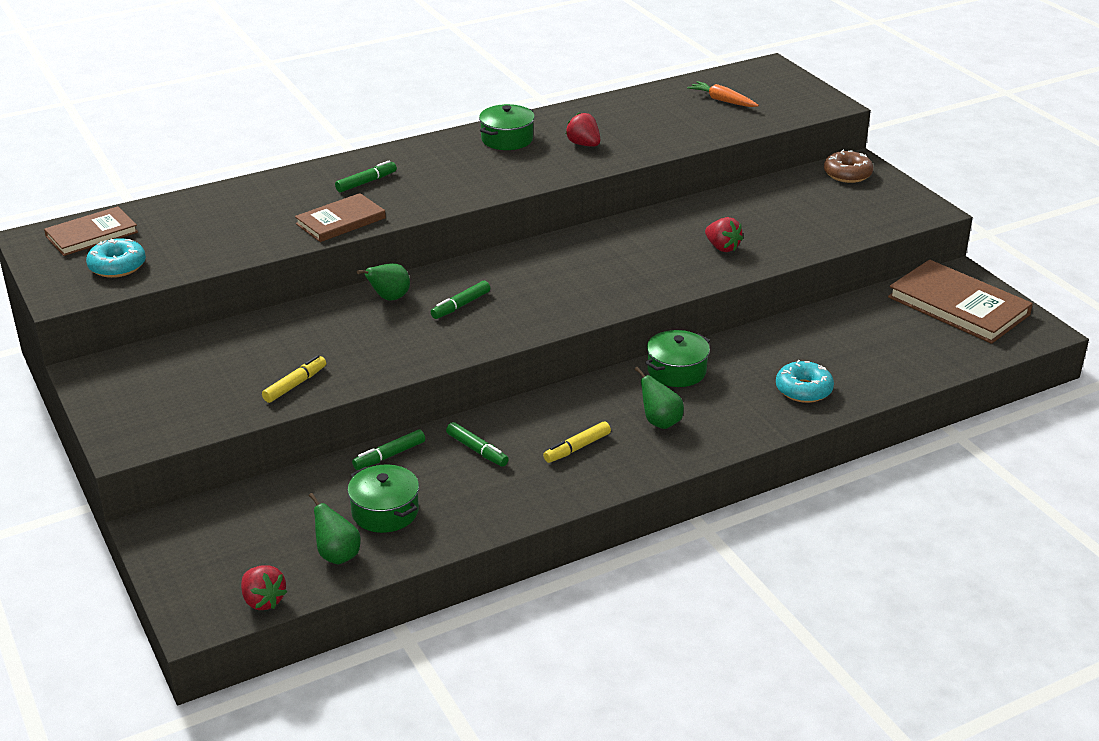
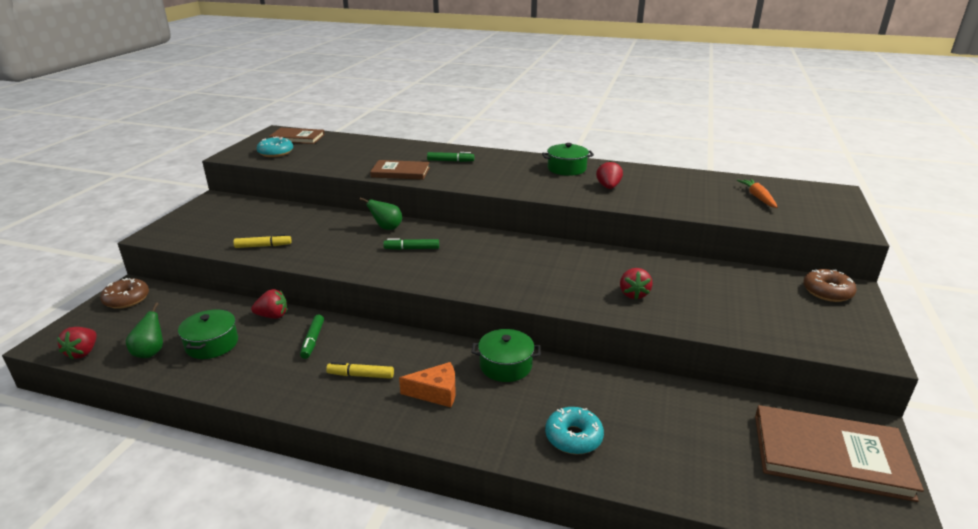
camera: 45 degrees right, 5 degrees down
green marker [352,430,425,470] -> red strawberry [251,289,287,319]
green pear [634,367,684,429] -> orange cheese [399,362,455,407]
brown book [888,260,1033,344] -> brown book turned 75 degrees counterclockwise [755,405,924,502]
none -> brown donut [100,278,149,309]

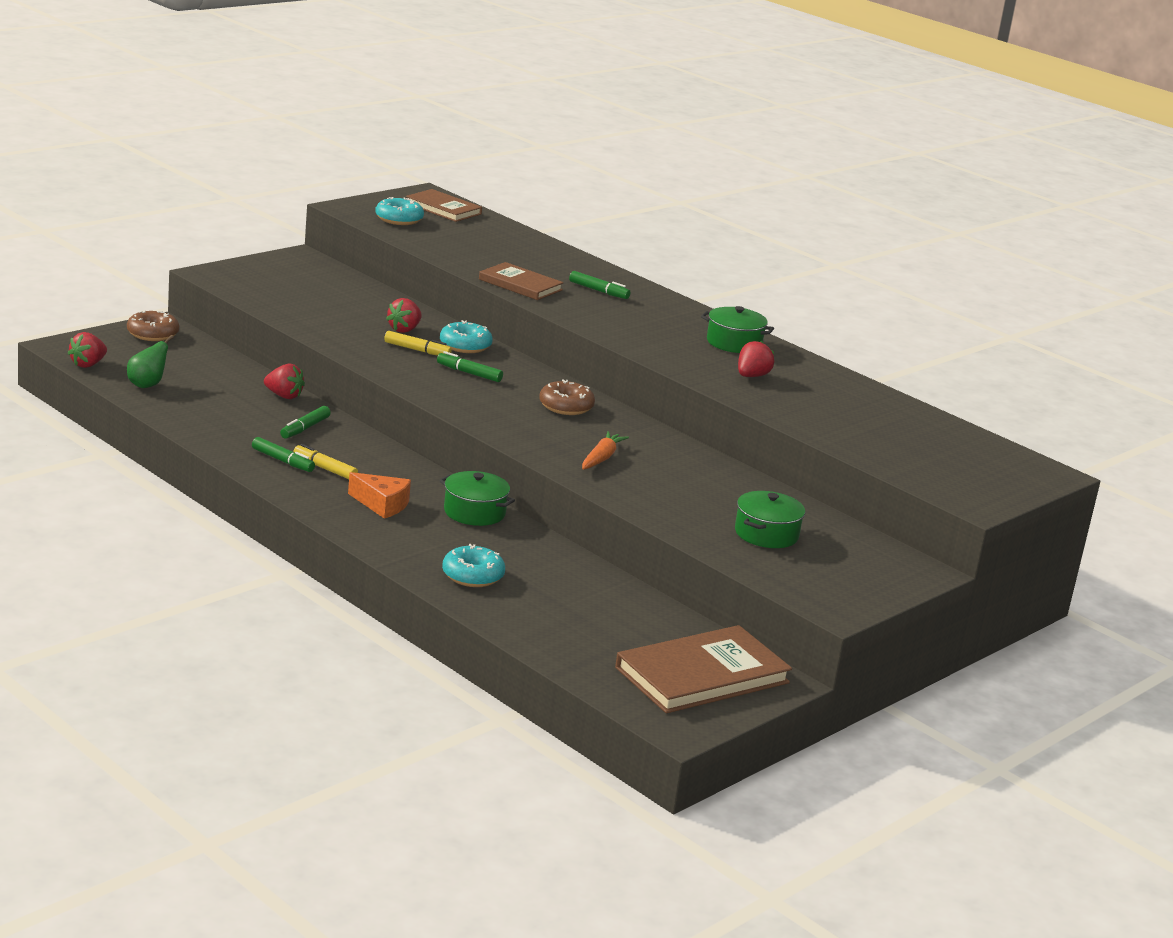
camera: 25 degrees right, 5 degrees down
green pot [178,309,238,359] -> green pot moved to [735,491,805,548]
yellow marker [233,234,292,248] -> yellow marker moved to [384,331,451,356]
green pear [359,197,402,230] -> turquoise donut [440,320,493,353]
red strawberry [620,268,653,299] -> red strawberry moved to [386,298,422,333]
orange carrot [737,179,778,208] -> orange carrot moved to [582,431,629,470]
brown book [755,405,924,502] -> brown book turned 75 degrees counterclockwise [615,625,792,713]
brown donut [803,269,857,302] -> brown donut moved to [539,379,595,415]
none -> green marker [252,437,315,472]

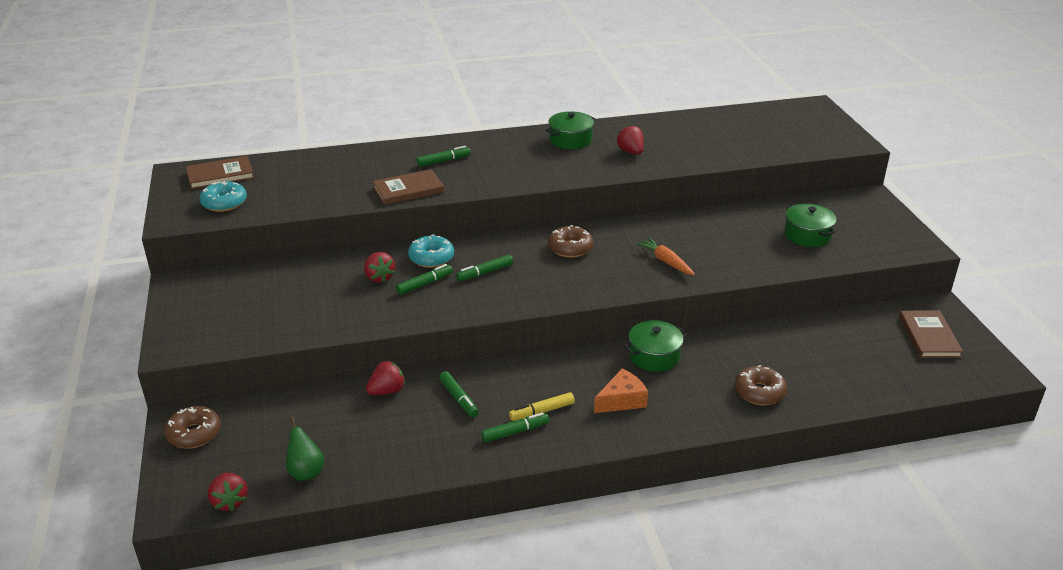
camera: 55 degrees left, 10 degrees up
yellow marker [384,331,451,356] -> green marker [396,264,453,295]
turquoise donut [442,544,505,587] -> brown donut [735,365,787,405]
brown book [615,625,792,713] -> brown book [899,311,963,358], size x0.62

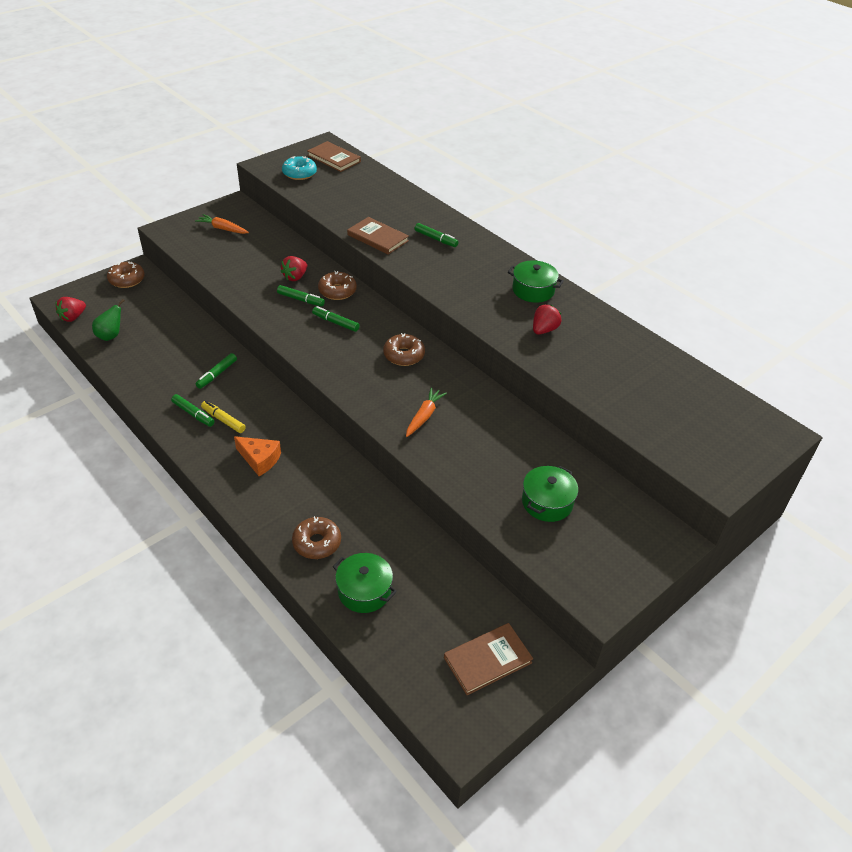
camera: 60 degrees right, 10 degrees up
red strawberry [366,361,405,395] -> none
turquoise donut [408,234,454,268] -> brown donut [318,271,357,300]
green pot [624,320,687,372] -> green pot moved to [333,553,397,613]
none -> orange carrot [195,214,249,234]

